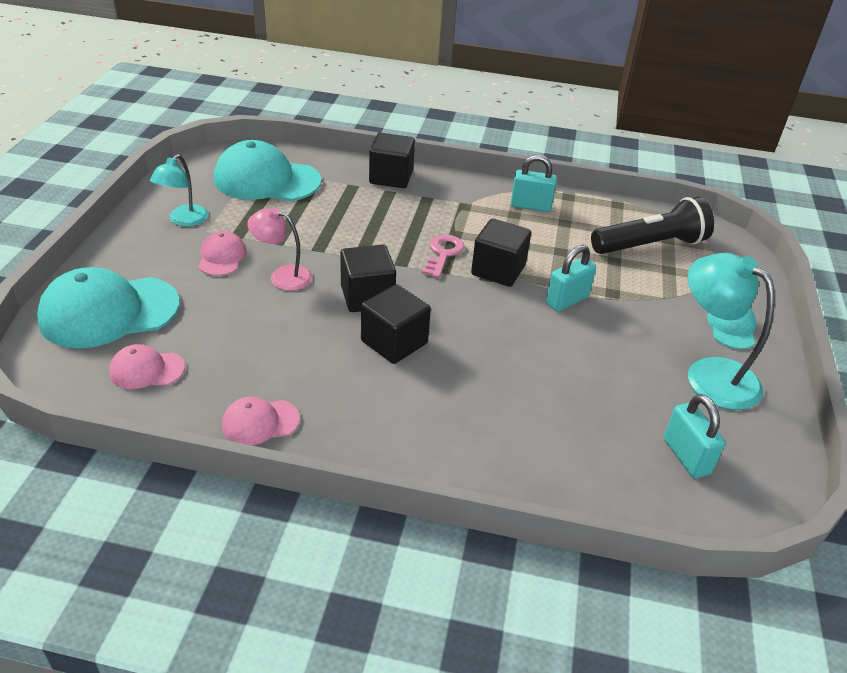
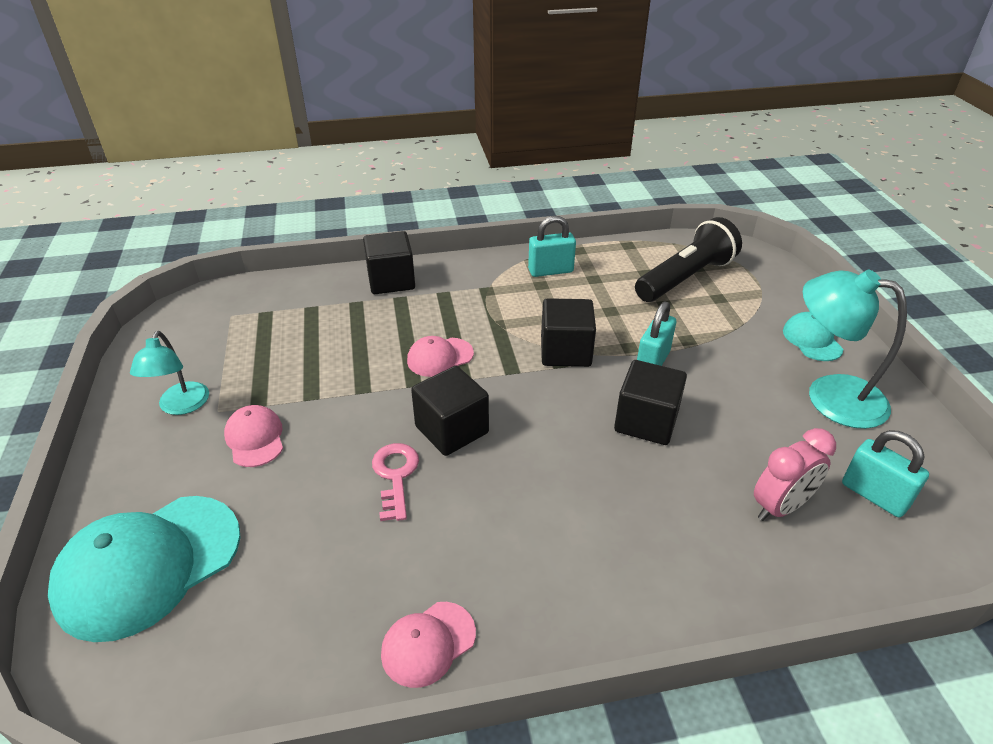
camera: 20 degrees left, 0 degrees up
pink cap [109,344,185,389] -> pink cap moved to [407,336,474,377]
turquoise cap [214,140,321,201] -> none
pink lamp [247,207,312,291] -> none
black cube [361,284,431,364] -> black cube moved to [614,360,687,445]
pink key [422,235,464,278] -> pink key moved to [372,443,419,521]
none -> pink clock [754,428,836,521]

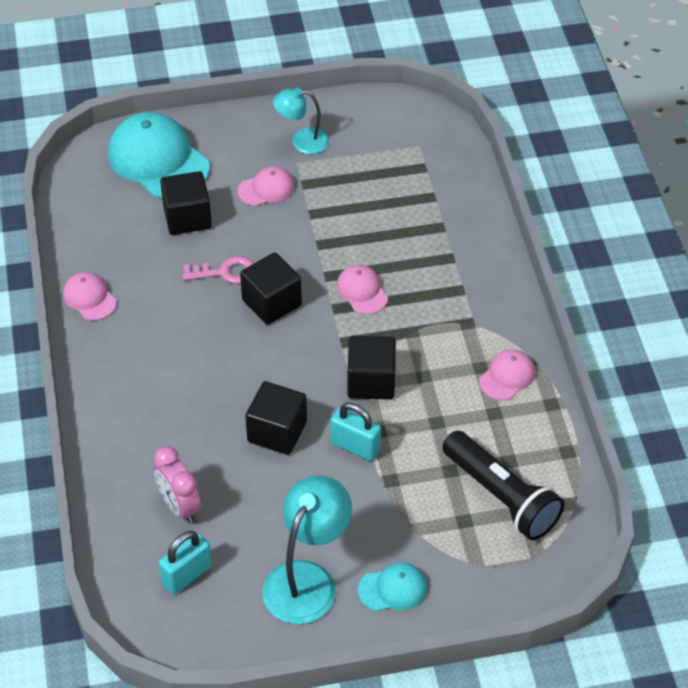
camera: 90 degrees right, 10 degrees up
black cube [363,231,415,294] -> black cube moved to [160,171,212,235]
turquoise padlock [528,216,576,277] -> pink cap [479,349,535,400]

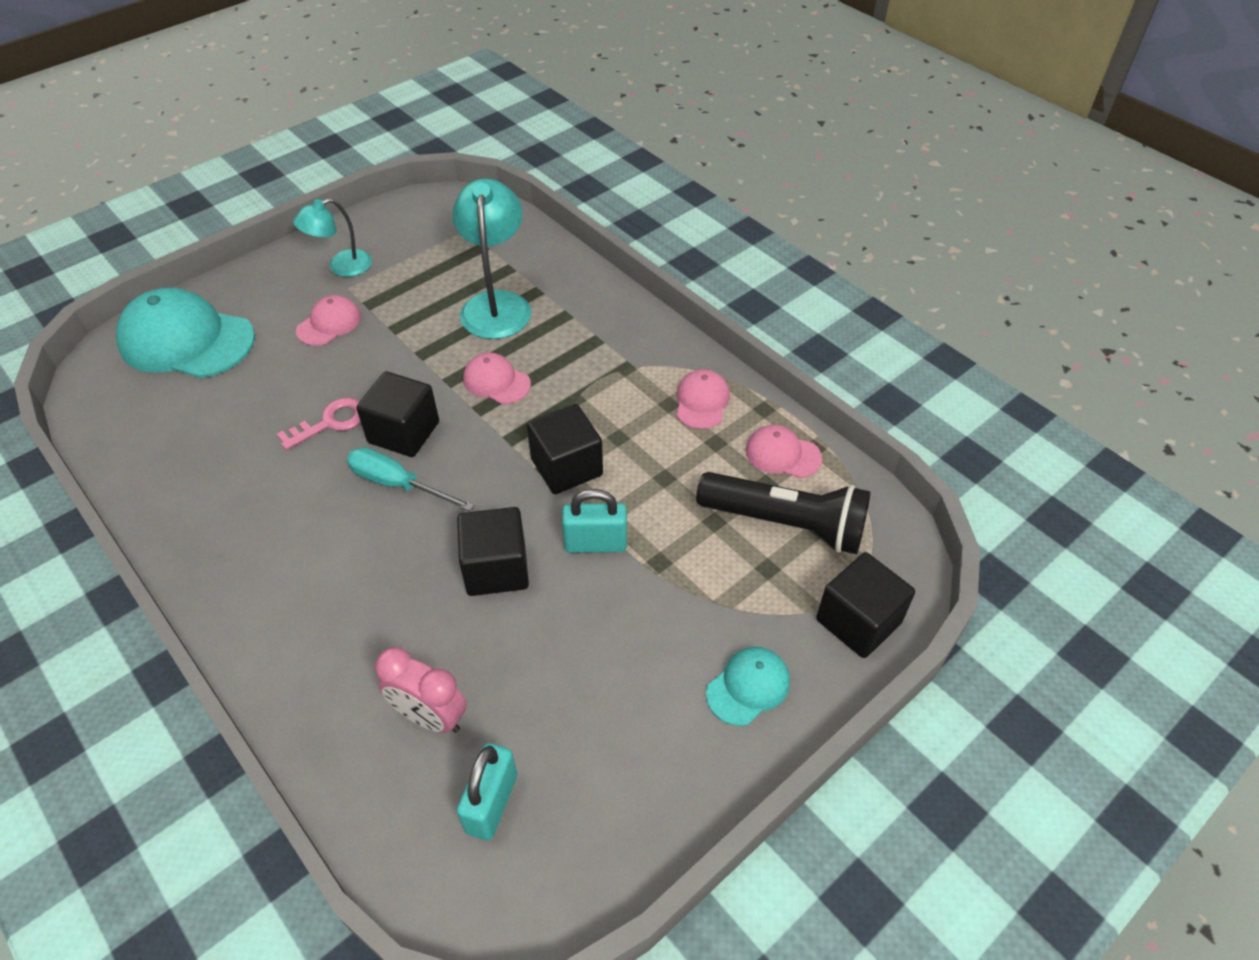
camera: 30 degrees left, 0 degrees up
pink cap [63,272,117,320] -> pink cap moved to [745,425,822,478]
black cube [160,171,212,235] -> black cube moved to [816,552,915,658]
turquoise lamp [262,475,352,624] -> turquoise lamp moved to [452,178,531,339]
none -> turquoise screwdriver [347,447,474,511]

